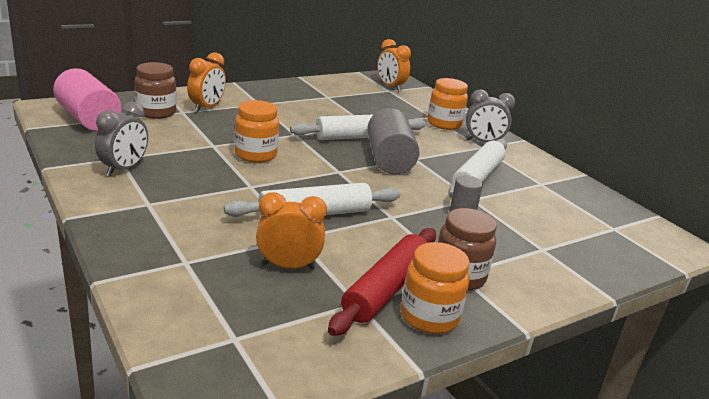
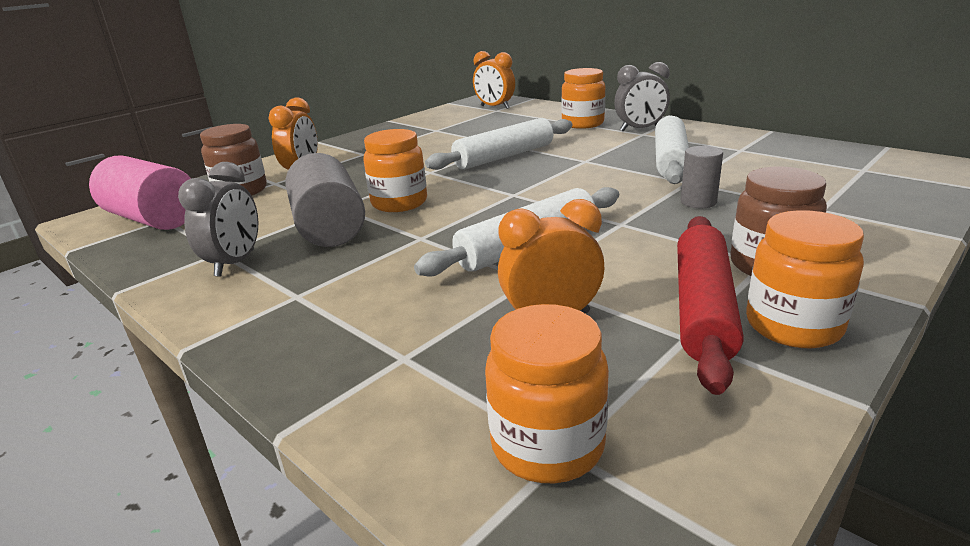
camera: 10 degrees left, 0 degrees up
grey cylinder [367,108,420,175] -> grey cylinder moved to [286,153,365,247]
none -> orange jar [485,304,609,483]

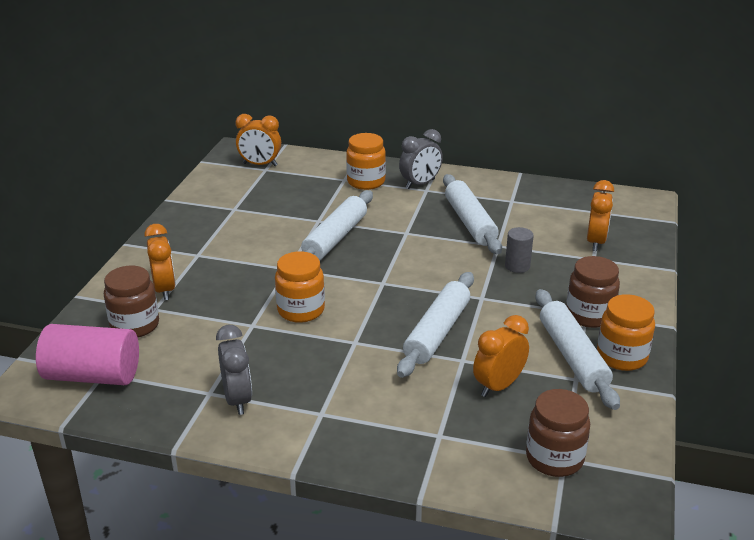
camera: 30 degrees left, 5 degrees up
grey cylinder [286,153,365,247] -> none
orange jar [485,304,609,483] -> brown jar [526,389,590,477]
red rolling pin [677,216,743,395] -> white rolling pin [535,289,620,410]
none -> orange clock [587,180,614,251]

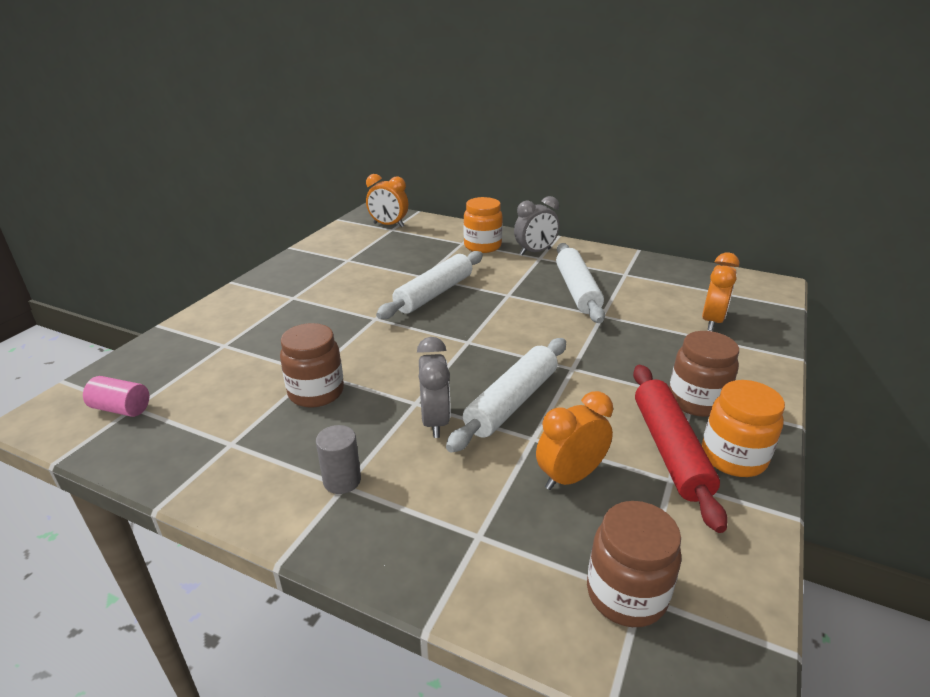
camera: 10 degrees right, 0 degrees up
pink cylinder [36,324,139,385] -> pink cylinder [83,376,149,417], size x0.54
brown jar [104,266,159,338] -> brown jar moved to [280,323,344,408]
orange clock [144,224,176,300] -> none
grey clock [216,325,252,415] -> grey clock moved to [417,337,451,438]
orange jar [275,251,325,323] -> none
grey cylinder [505,227,534,273] -> grey cylinder moved to [316,425,361,494]
white rolling pin [535,289,620,410] -> red rolling pin [633,365,728,533]

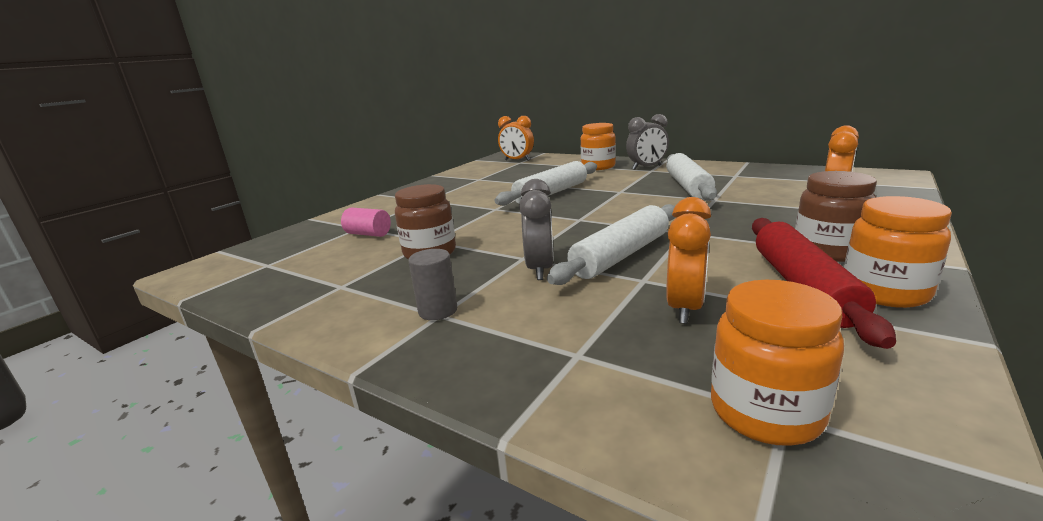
camera: 10 degrees right, 10 degrees down
pink cylinder [83,376,149,417] -> pink cylinder moved to [341,207,391,237]
orange clock [536,391,613,490] -> orange clock turned 135 degrees clockwise [666,197,711,324]
brown jar [587,501,682,627] -> orange jar [711,280,844,446]

